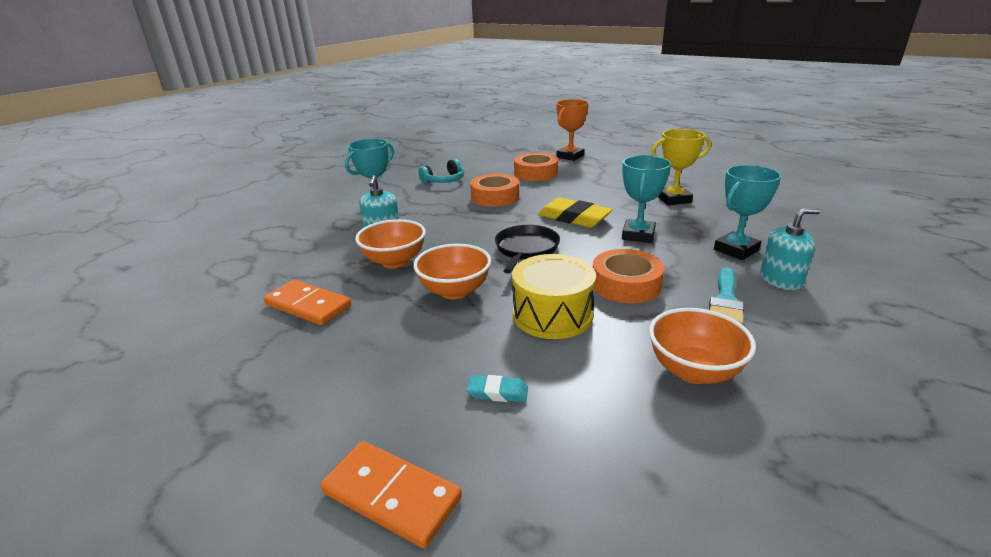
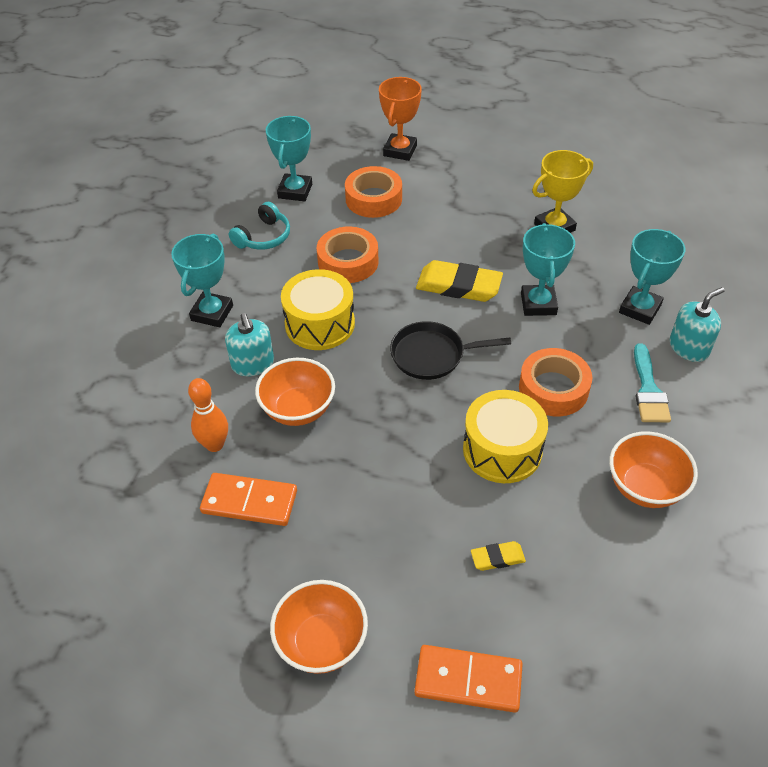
camera: 20 degrees left, 20 degrees up
orange bowl [413,244,491,299] -> orange bowl moved to [270,580,368,674]
turquoise eraser [466,375,528,402] -> yellow eraser [471,541,526,571]
black pan [495,225,560,274] -> black pan turned 90 degrees counterclockwise [390,321,511,380]
none -> orange bowling pin [188,378,228,452]
none -> turquoise trophy [266,116,312,201]
none -> yellow drum [281,269,355,350]

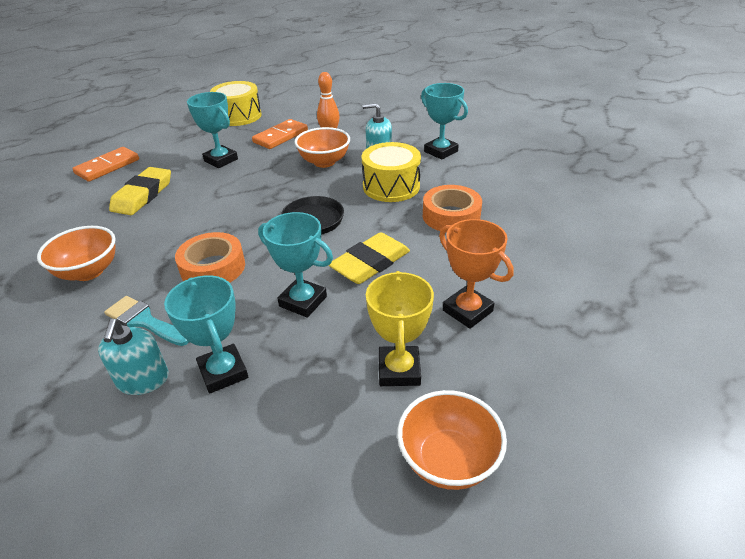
camera: 120 degrees right, 10 degrees down
turquoise headphones [229,202,290,250] -> none
turquoise trophy [266,116,312,201] -> turquoise trophy moved to [187,92,238,168]
orange bowl [270,580,368,674] -> orange bowl moved to [397,390,507,490]
orange tape [345,166,402,218] -> none
orange trophy [379,77,422,161] -> orange trophy moved to [439,219,514,329]
yellow drum [463,390,548,483] -> yellow drum moved to [210,81,262,126]
yellow eraser [471,541,526,571] -> yellow eraser [109,167,171,215], size x1.99

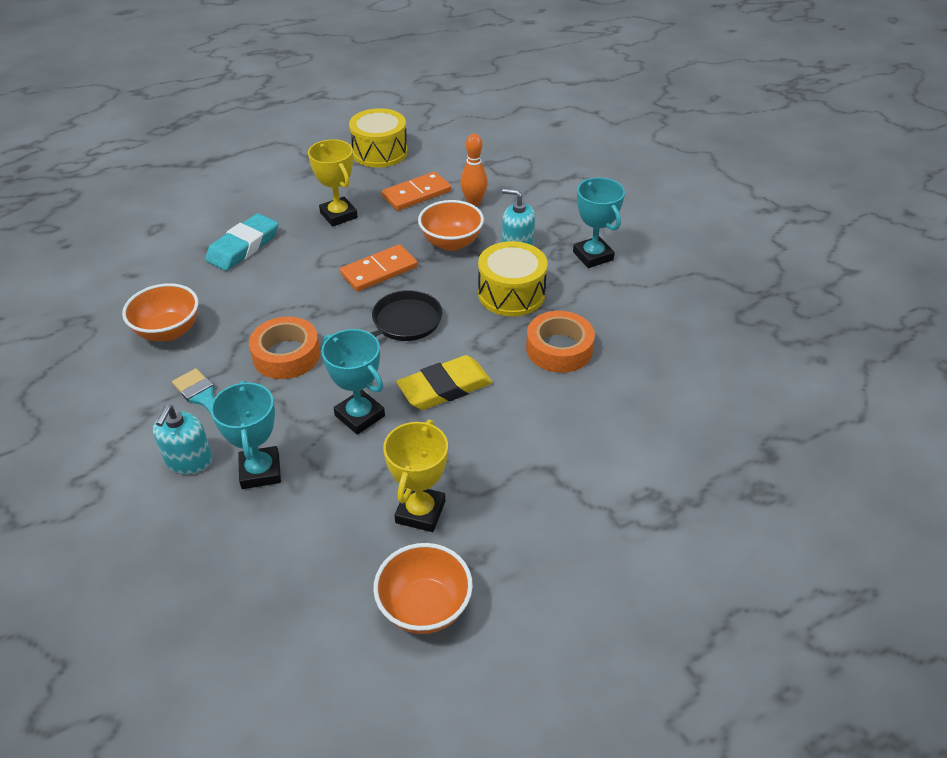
camera: 15 degrees right, 5 degrees up
orange domino [72,147,139,182] -> orange domino moved to [340,244,418,292]
yellow eraser [109,167,171,215] -> turquoise eraser [205,213,278,271]
turquoise trophy [187,92,238,168] -> yellow trophy [308,139,358,227]
orange trophy [439,219,514,329] -> none

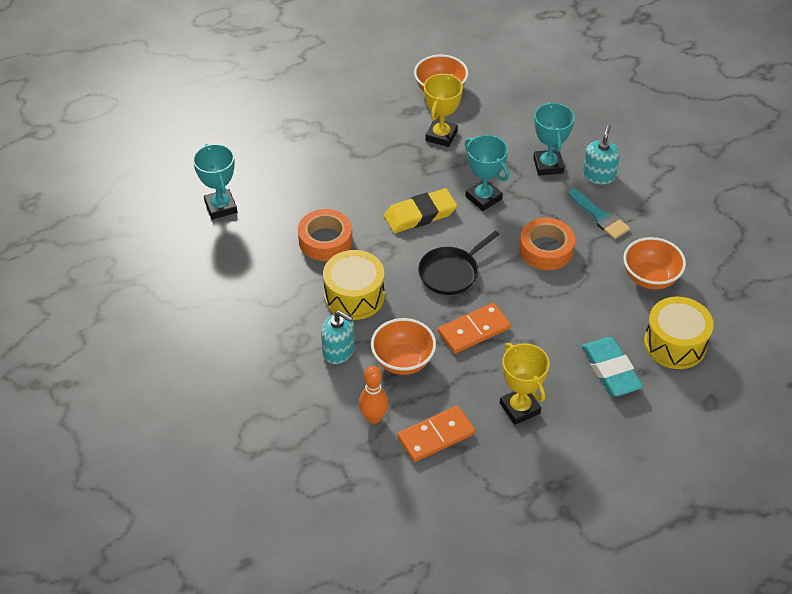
camera: 175 degrees left, 5 degrees up
turquoise eraser [205,213,278,271] -> turquoise eraser turned 60 degrees counterclockwise [581,337,643,397]
yellow drum [349,108,408,168] -> yellow drum moved to [644,297,714,369]
turquoise trophy [573,178,625,268] -> turquoise trophy moved to [193,144,237,219]

